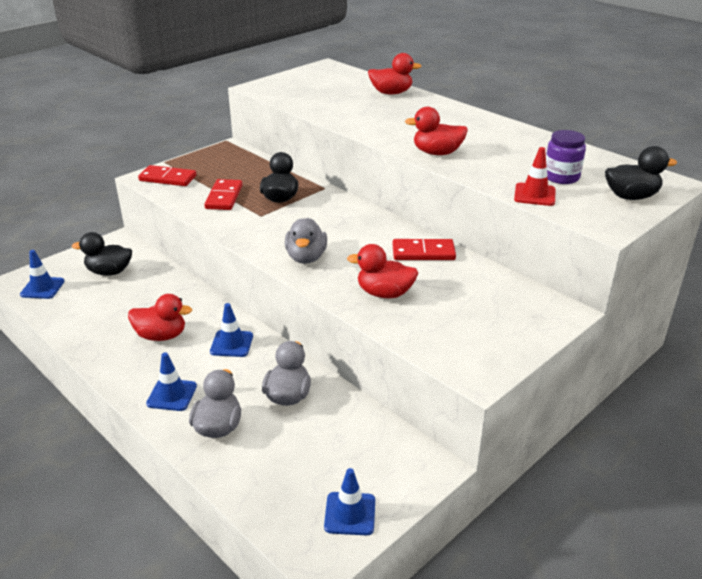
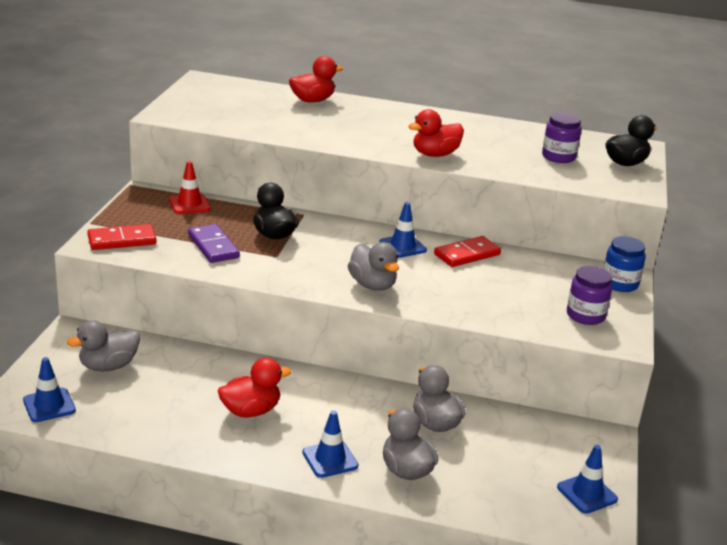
camera: 35 degrees left, 5 degrees down
black duck [72,232,132,276] -> grey duck [67,320,140,371]
red domino [204,179,243,210] -> purple domino [188,224,240,263]
blue traffic cone [210,303,253,357] -> blue traffic cone moved to [379,202,427,258]
red duck [347,244,418,298] -> none
red traffic cone [514,147,556,206] -> red traffic cone moved to [169,161,210,214]
none -> purple jar [567,266,612,325]
none -> blue jar [603,236,646,292]

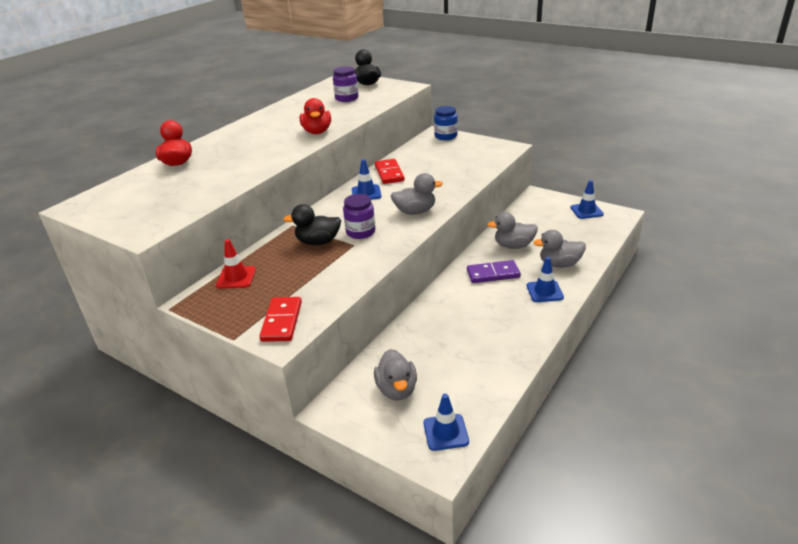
camera: 65 degrees left, 5 degrees up
purple domino [188,224,240,263] -> purple domino moved to [467,260,521,283]
red duck [218,358,291,417] -> none
purple jar [567,266,612,325] -> purple jar moved to [343,194,375,239]

